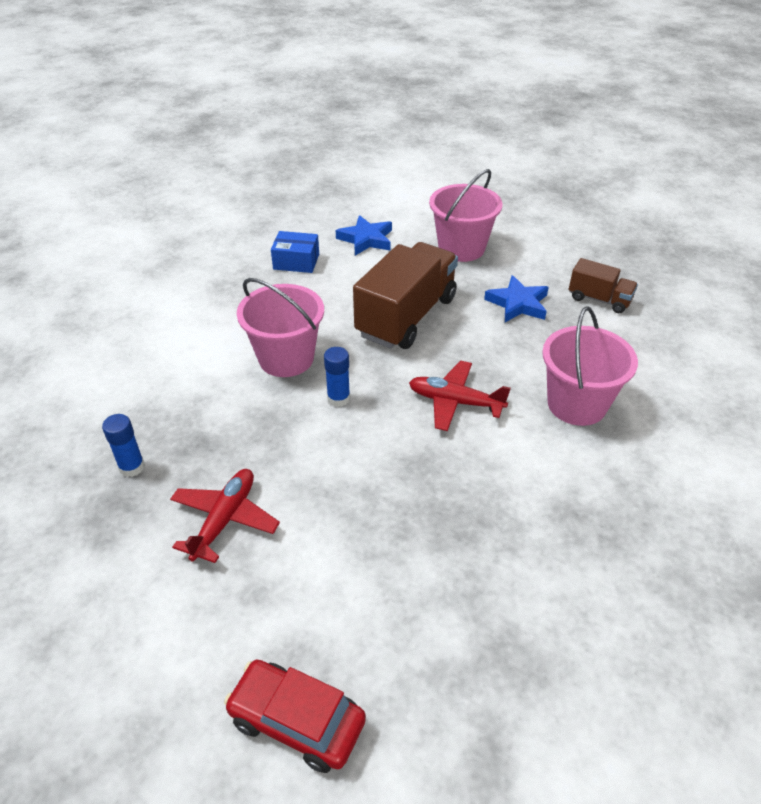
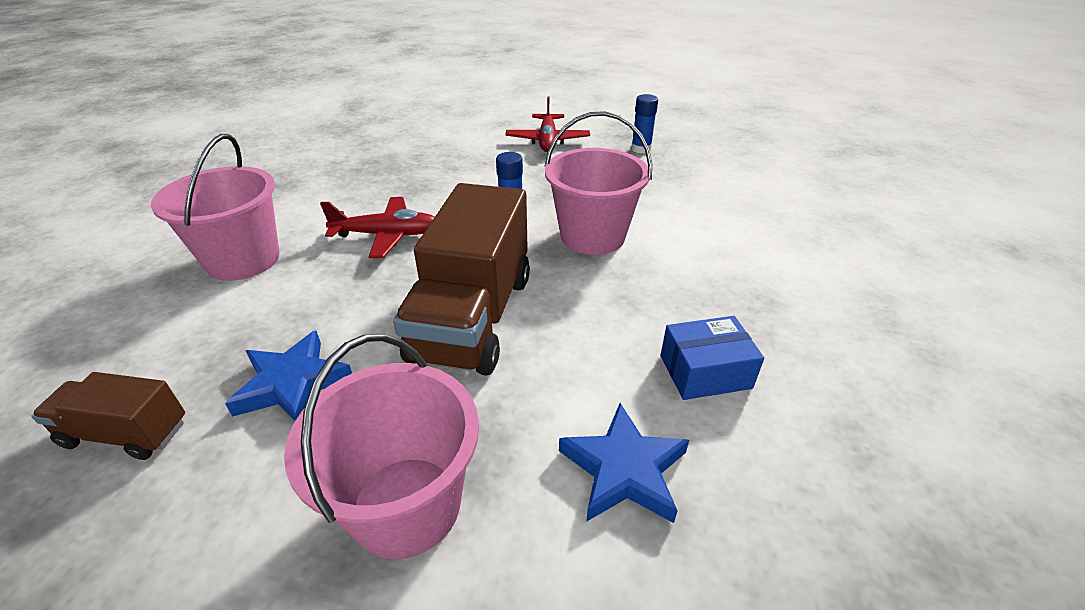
camera: 160 degrees right, 5 degrees down
red car [224,660,366,773] -> none

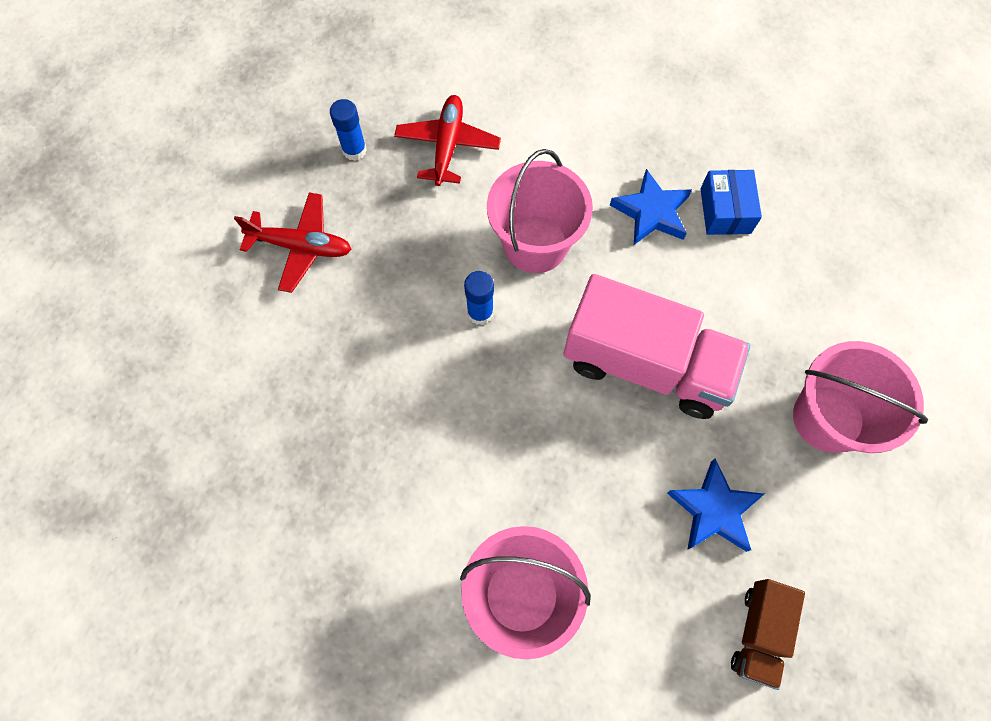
camera: 80 degrees left, 30 degrees up
red plane [320,197,434,258] -> red plane moved to [394,95,501,186]
brown truck [393,183,530,375] -> pink truck [563,274,750,419]
blue star [559,403,689,523] -> blue star moved to [610,169,692,245]

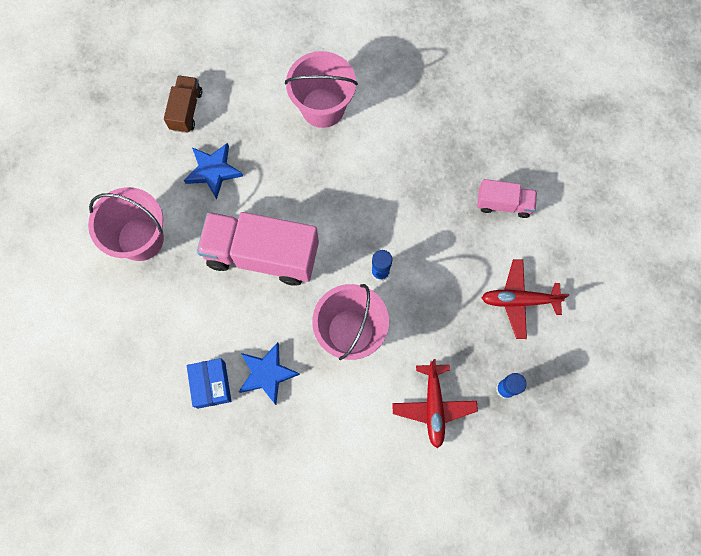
camera: 170 degrees right, 5 degrees up
none -> pink truck [477,179,537,218]

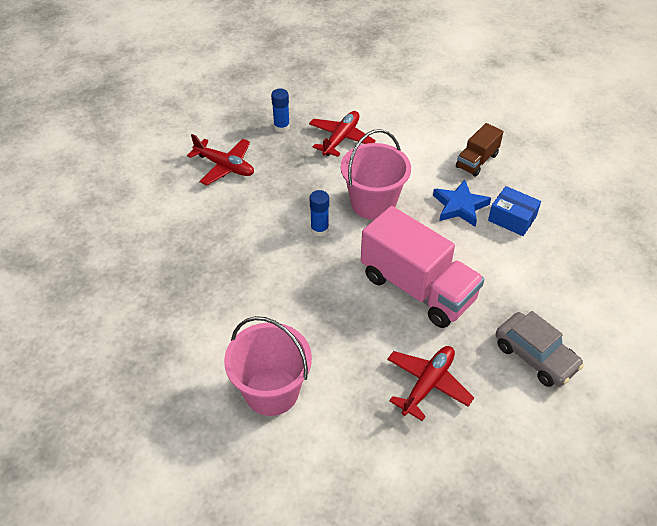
camera: 150 degrees left, 25 degrees down
pink bucket [88,187,164,261] -> grey car [496,311,584,387]
brown truck [164,75,202,133] -> brown truck moved to [456,123,503,177]
blue star [184,143,243,200] -> red plane [387,346,474,421]
blue box [187,358,231,409] -> blue box turned 75 degrees counterclockwise [488,186,541,236]
pink truck [477,179,537,218] -> none

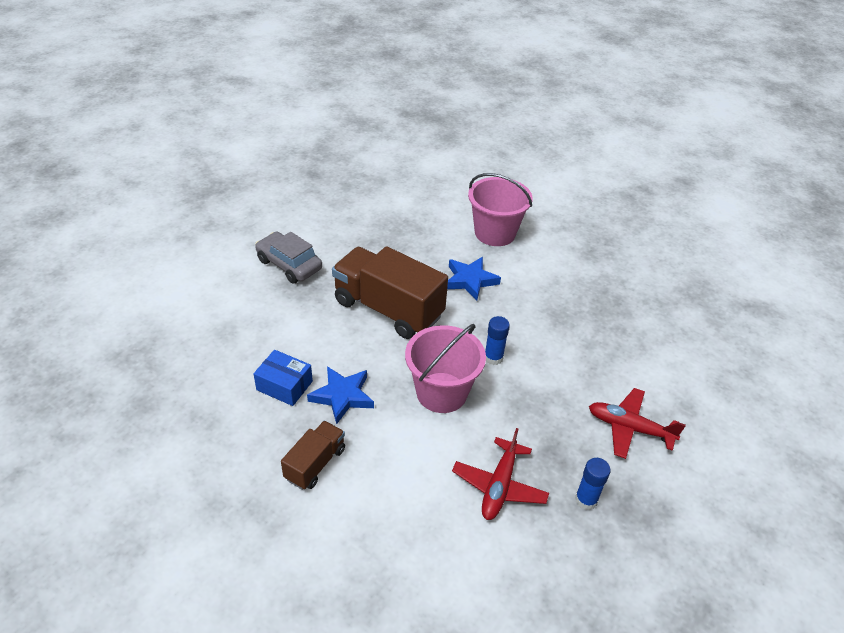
camera: 170 degrees right, 5 degrees down
pink truck [361,206,485,328] -> brown truck [332,246,448,339]
red plane [387,346,474,421] -> none
none -> blue star [447,257,501,301]

